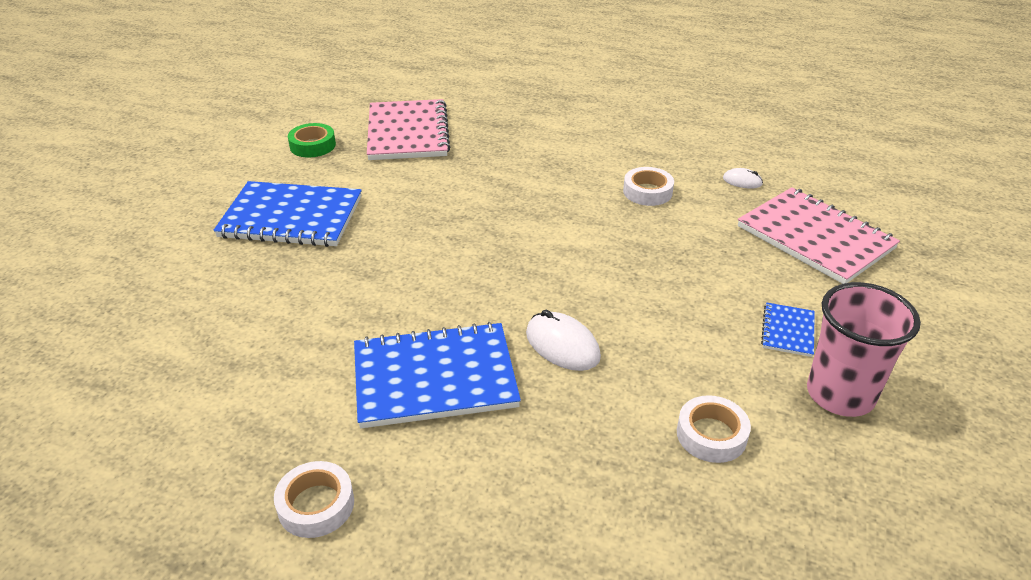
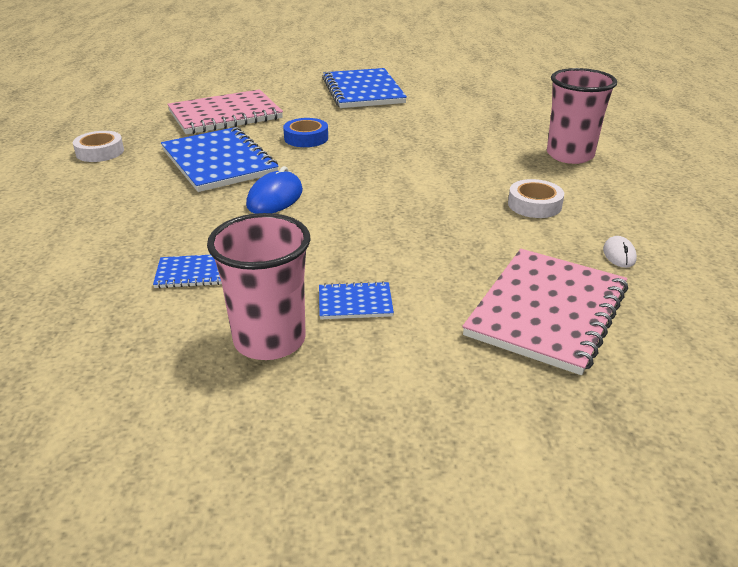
camera: 70 degrees right, 5 degrees down
green tape [288,123,336,157] -> none
pink notebook [367,99,450,160] -> pink notebook moved to [167,89,283,134]
white mouse [526,310,601,371] -> blue mouse [246,166,303,214]
white tape [677,395,751,463] -> blue notebook [153,255,222,288]
none -> blue tape [283,118,328,147]
none -> pink cup [547,68,617,164]

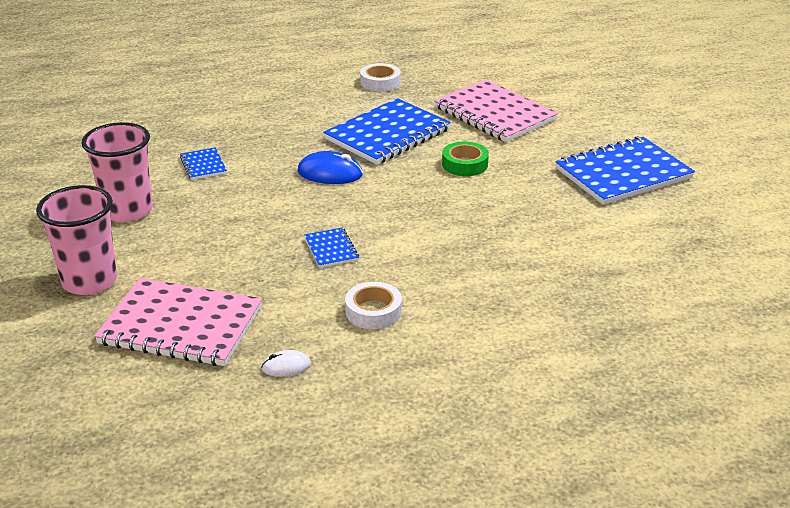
camera: 75 degrees right, 0 degrees up
blue tape [283,118,328,147] -> green tape [442,142,489,176]
blue notebook [319,281,394,319] -> blue notebook moved to [304,227,359,268]
pink cup [547,68,617,164] -> pink cup moved to [36,185,117,295]

